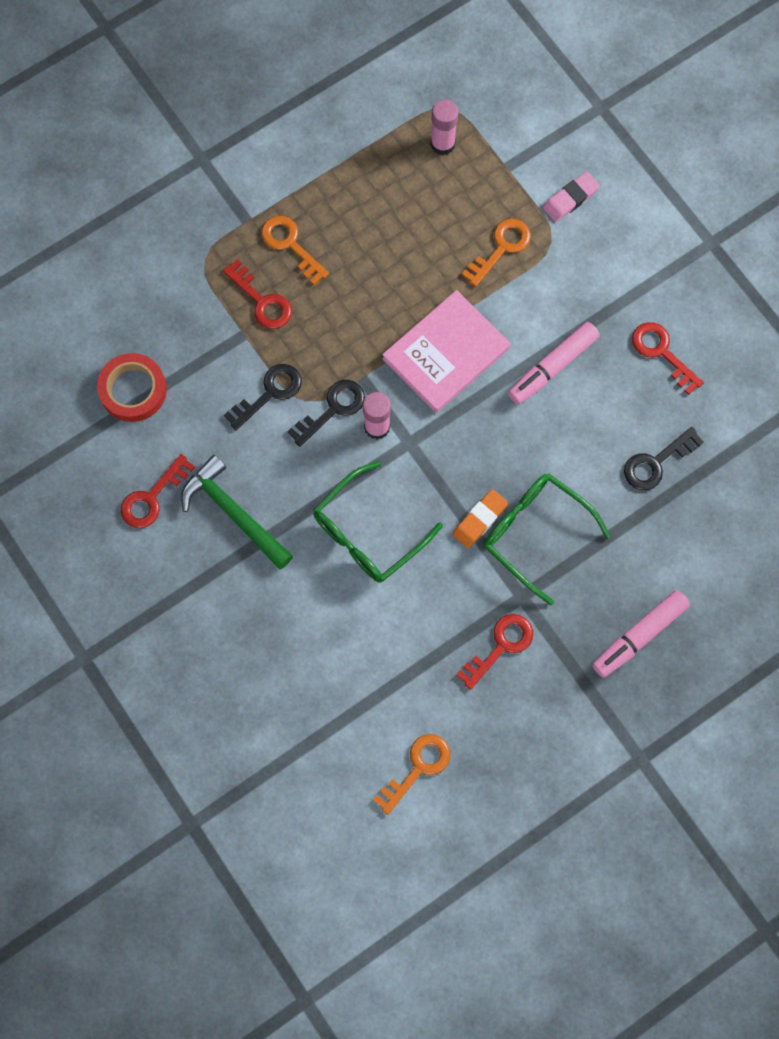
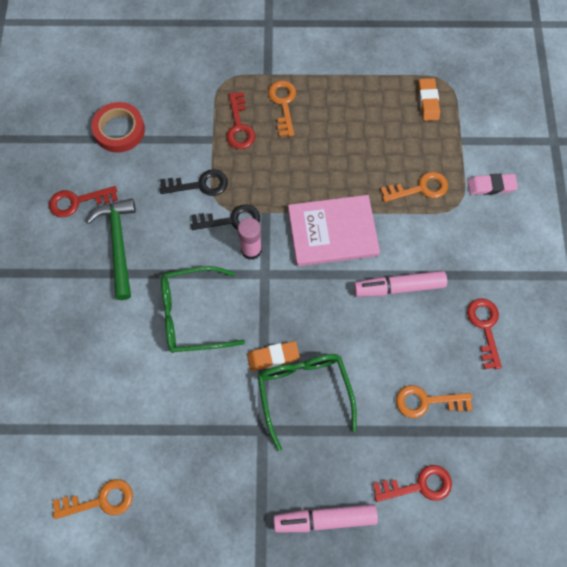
camera: 35 degrees right, 5 degrees down
pink glue stick [431,99,458,155] -> orange eraser [418,78,440,121]
red key [456,614,533,690] -> red key moved to [373,465,452,502]
black key [624,427,704,490] -> orange key [396,385,472,418]

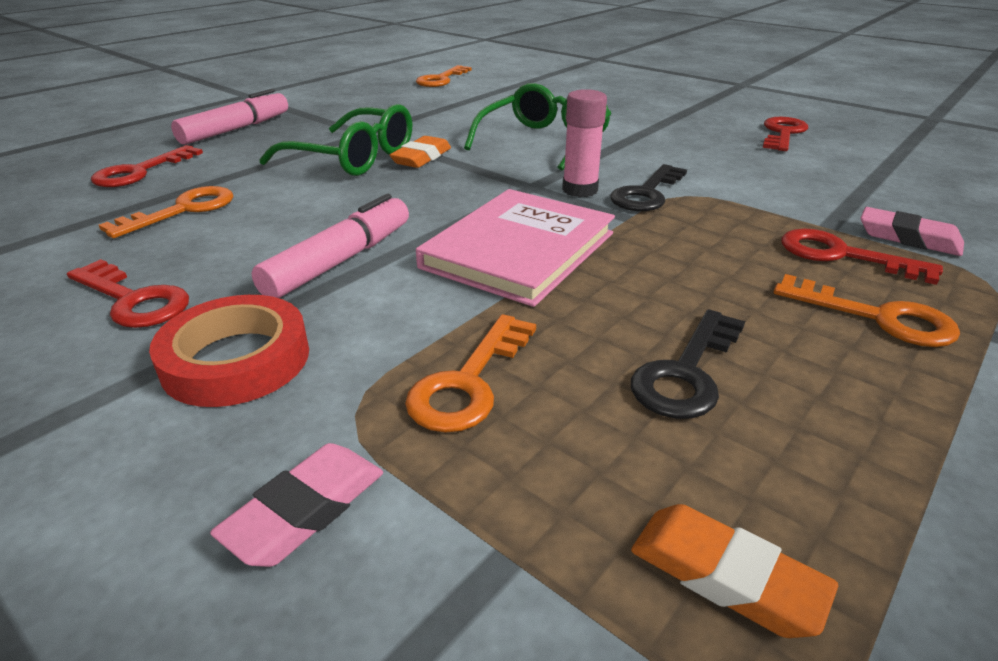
camera: 130 degrees right, 35 degrees down
green hammer [87,198,136,300] -> none
red tape [91,102,145,153] -> red tape moved to [149,295,309,407]
black key [160,169,228,196] -> black key moved to [631,309,745,419]
none -> pink eraser [861,207,964,256]

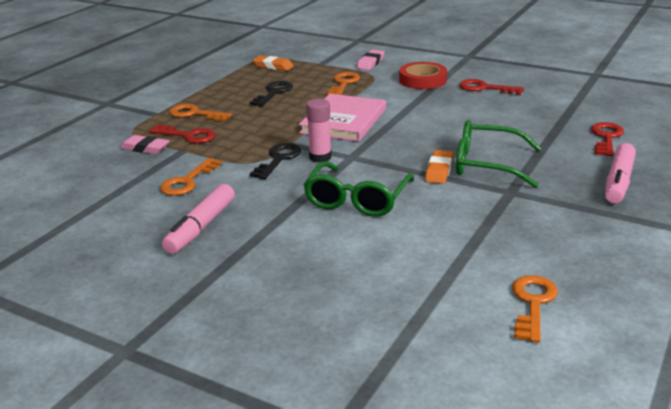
camera: 170 degrees right, 5 degrees down
orange key [99,186,233,238] -> orange key moved to [160,158,222,196]
pink marker [252,194,409,298] -> pink marker moved to [162,184,235,254]
red key [763,117,808,151] -> none

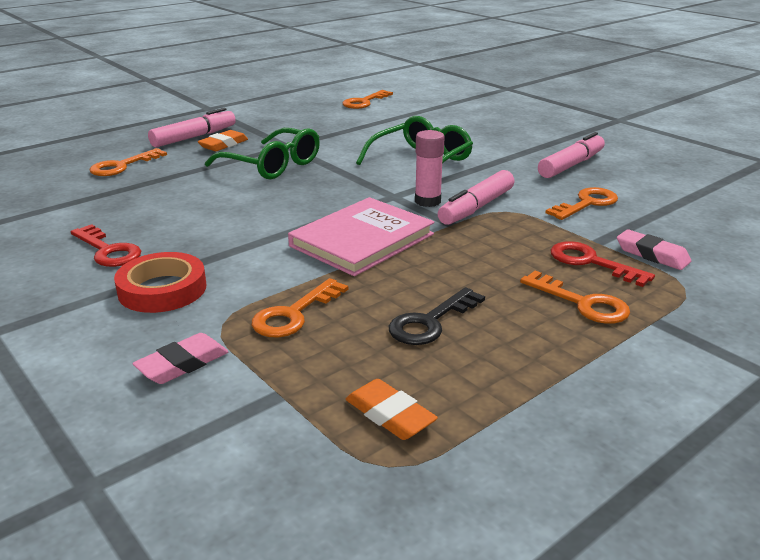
camera: 160 degrees left, 0 degrees up
black key [250,143,301,179] -> pink marker [438,170,515,225]
orange eraser [425,150,454,184] -> orange eraser moved to [198,130,248,151]
red key [591,122,624,156] -> orange key [90,148,167,176]

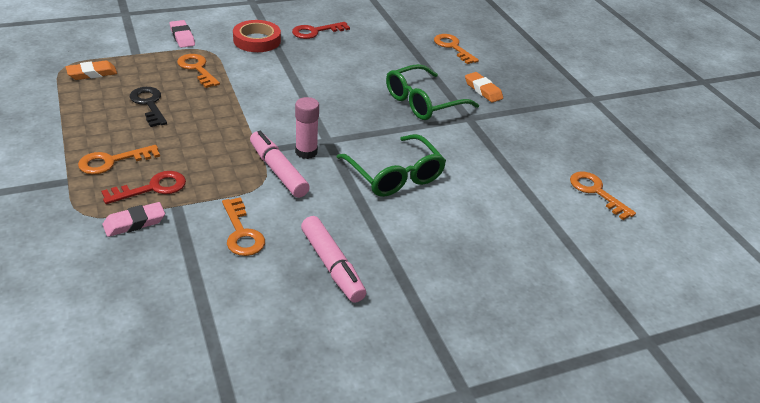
camera: 105 degrees right, 10 degrees up
pink marker [148,108,236,147] -> none
pink book [288,197,434,276] -> none

